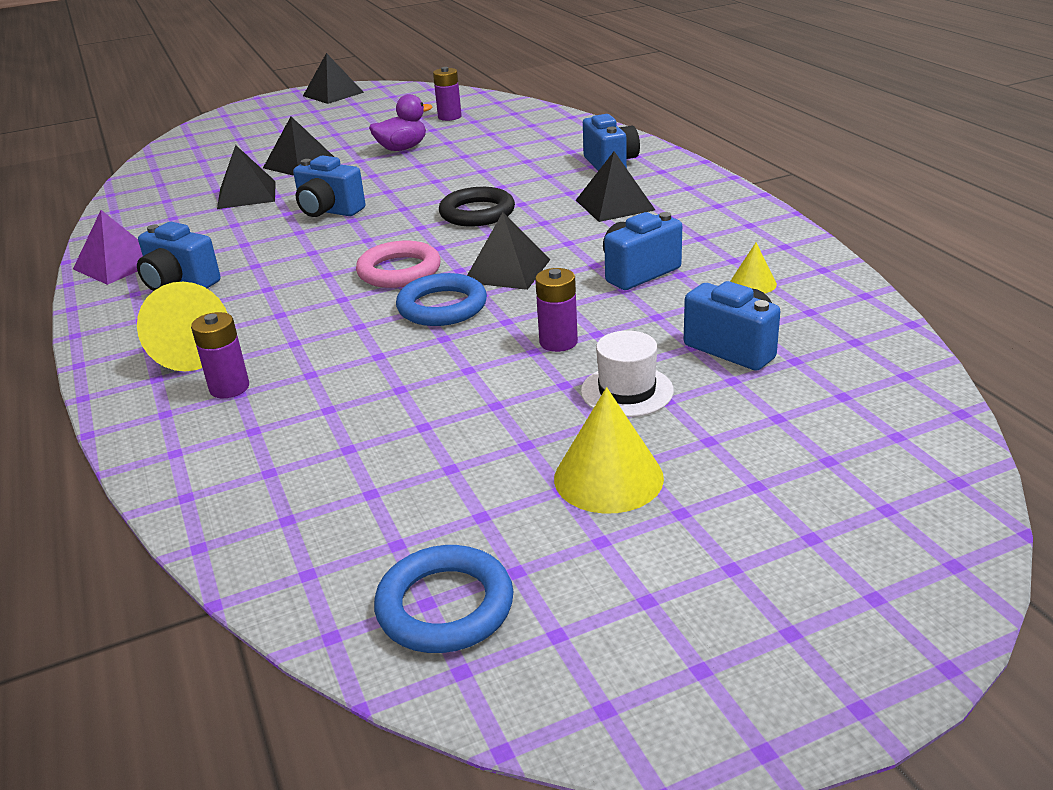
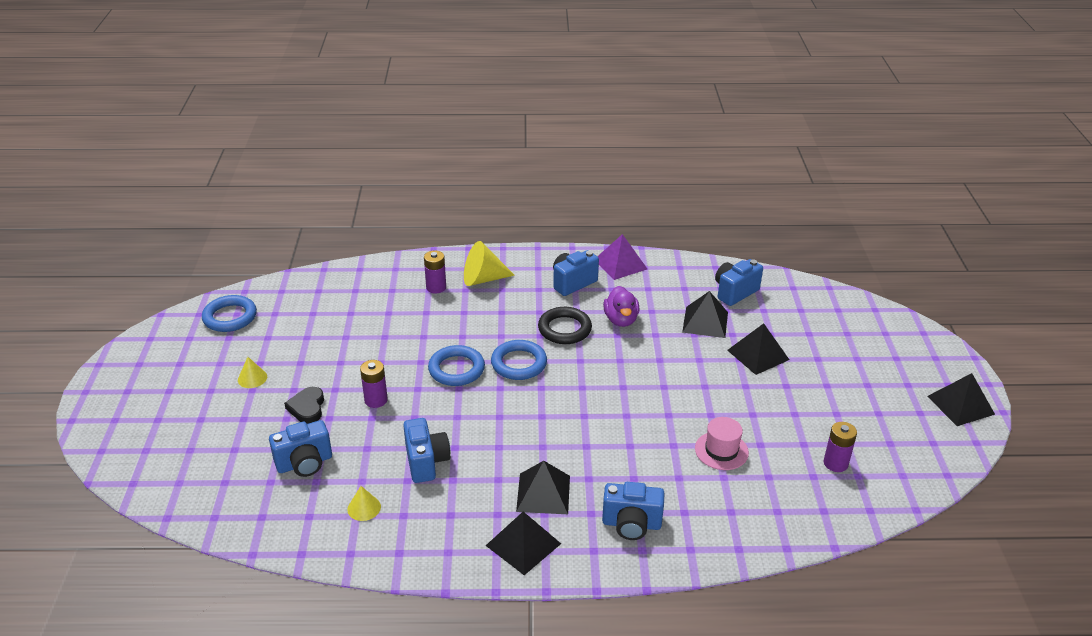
camera: 110 degrees right, 5 degrees up
blue camera [293,155,365,217] -> blue camera moved to [715,259,763,306]
pink ring [356,241,441,288] -> blue ring [491,340,547,380]
purple duck [369,94,432,151] -> purple duck moved to [603,286,640,327]
black ring [439,187,515,226] -> black ring moved to [538,307,592,344]
black pyramid [467,212,551,290] -> black pyramid moved to [486,512,561,575]
yellow cone [554,387,664,514] -> yellow cone [238,357,267,388], size x0.56
white hat [581,331,674,417] -> black heart [284,387,324,424]
none -> pink hat [695,417,749,470]

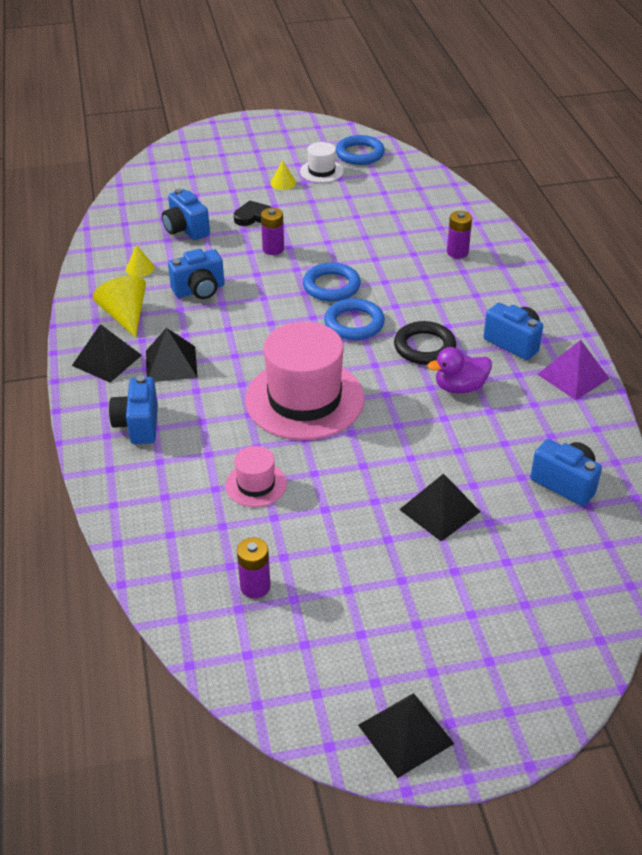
camera: 80 degrees right, 5 degrees up
yellow cone [464,241,515,286] -> yellow cone moved to [93,276,146,338]
black pyramid [682,291,728,338] -> none
none -> pink hat [245,322,365,440]
none -> white hat [300,142,344,183]

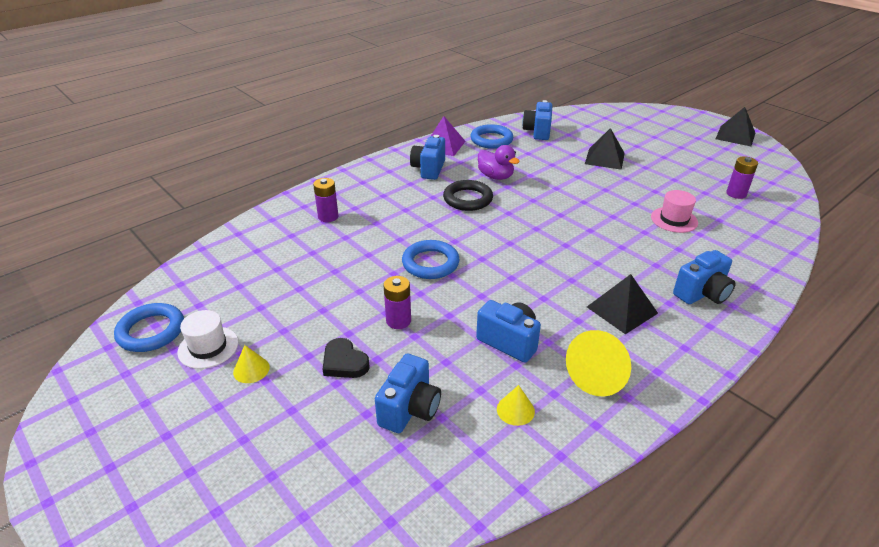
camera: 120 degrees left, 5 degrees down
black pyramid [72,324,142,383] -> none
pink hat [245,322,365,440] -> none
blue ring [324,298,385,340] -> blue ring moved to [470,124,513,149]

